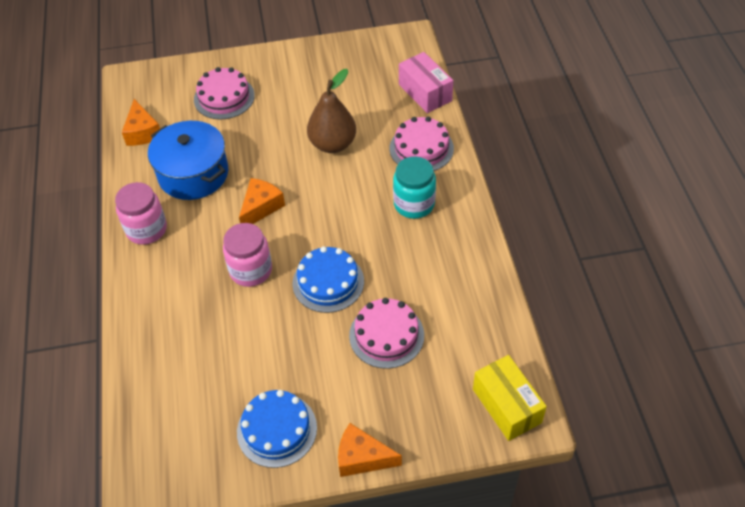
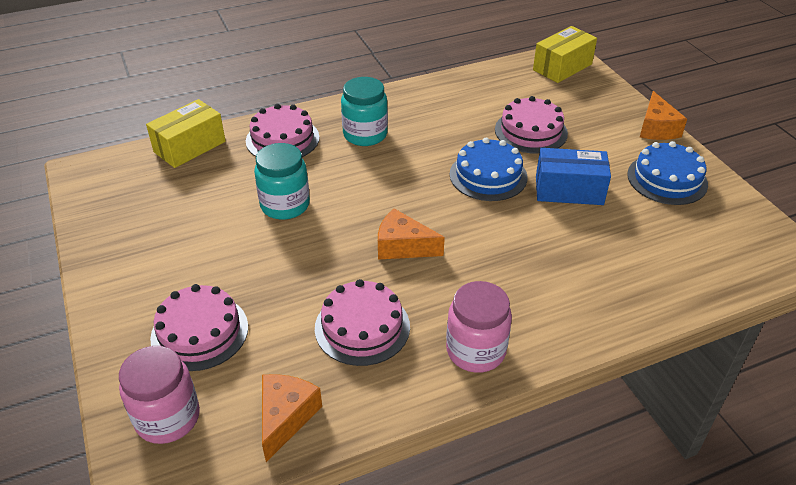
camera: 105 degrees left, 10 degrees down
orange cheese [122,99,160,146] -> orange cheese turned 45 degrees counterclockwise [262,374,322,462]
blue pot [148,121,228,200] -> pink cake [315,279,410,366]
pink jar [223,223,272,287] -> pink jar moved to [119,346,200,444]
brown pear [307,69,356,153] -> turquoise jar [254,143,310,220]
pink box [399,52,453,113] -> yellow box [146,99,226,168]
none -> blue box [536,148,611,205]

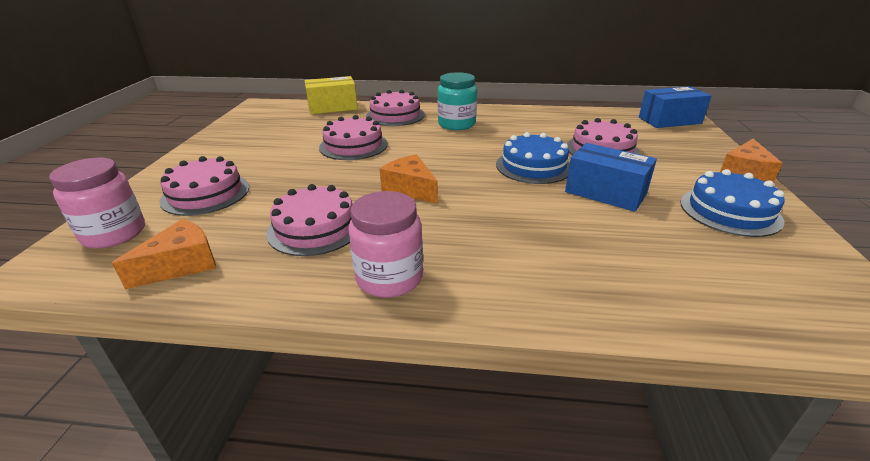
camera: 30 degrees right, 10 degrees down
turquoise jar [254,143,310,220] -> pink cake [319,115,388,160]
yellow box [533,26,597,83] -> blue box [639,86,712,128]

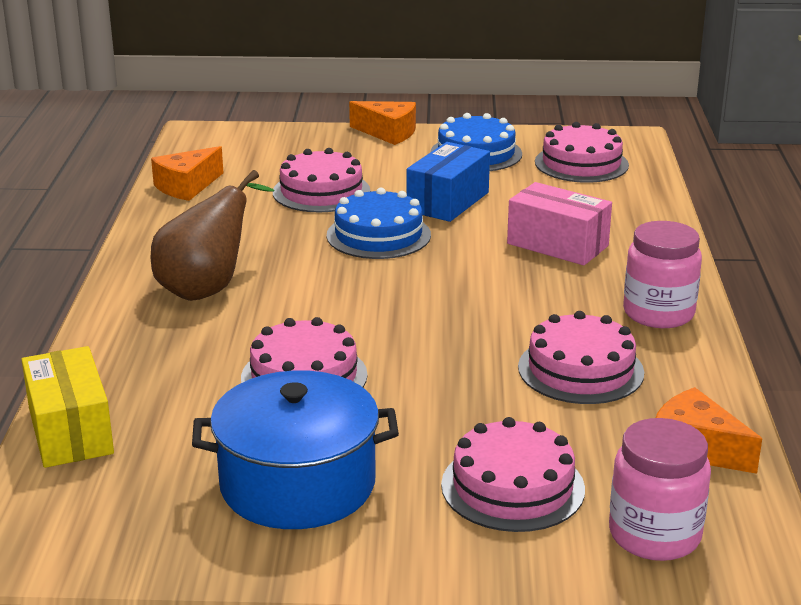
camera: 95 degrees left, 5 degrees down
pink cake [366,90,425,126] -> pink cake moved to [535,122,629,183]
orange cheese [380,154,438,204] -> orange cheese moved to [151,146,223,201]
turquoise jar [438,72,477,130] -> brown pear [151,170,275,301]
blue box [639,86,712,128] -> none
none -> blue pot [192,370,399,529]
none -> pink box [507,182,612,266]

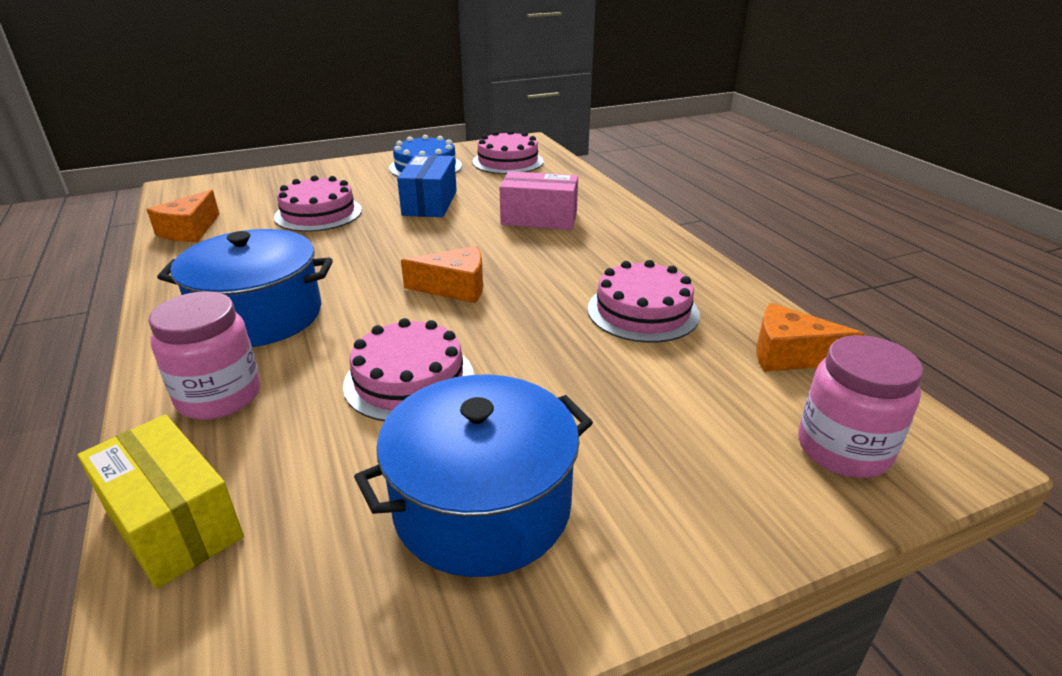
camera: 25 degrees left, 5 degrees up
brown pear [151,170,275,301] -> blue pot [157,229,333,347]
blue cake [327,188,431,259] -> none
orange cheese [349,101,416,145] -> orange cheese moved to [401,246,483,303]
pink cake [441,417,585,532] -> none
pink jar [623,221,702,328] -> pink jar moved to [148,291,261,419]

